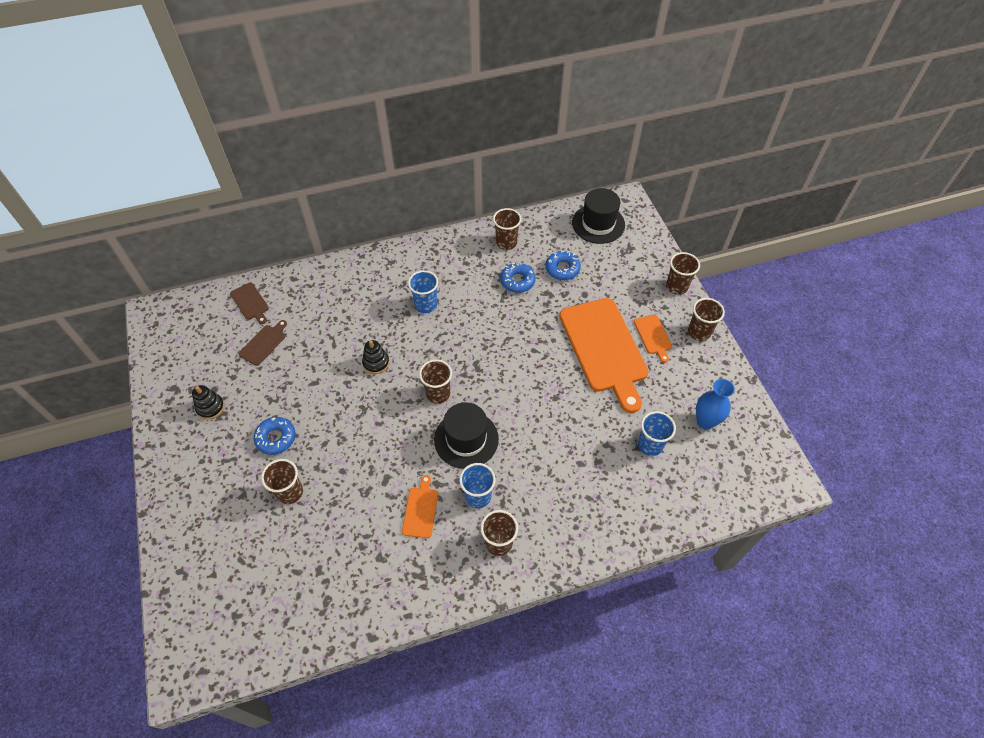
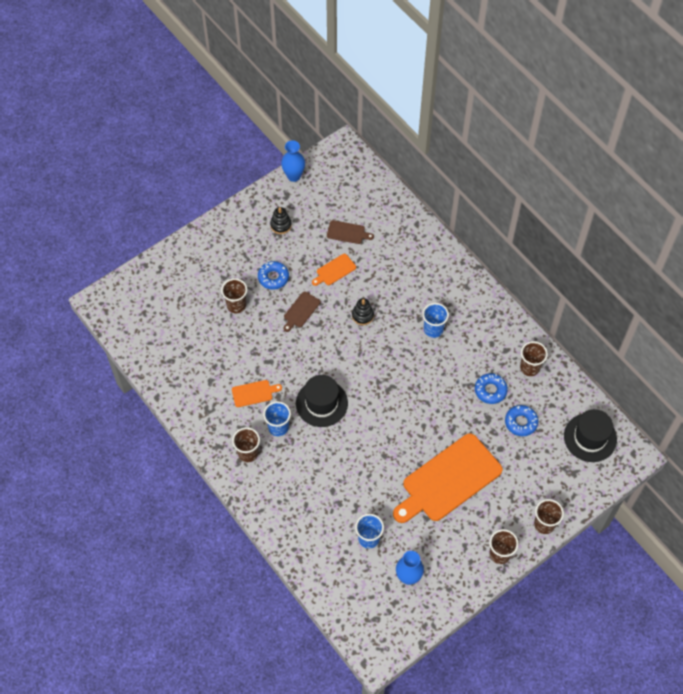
camera: 70 degrees right, 5 degrees up
brown cutting board [230,282,269,324] -> brown cutting board moved to [284,291,321,332]
brown cup [419,359,452,404] -> none
orange cutting board [634,315,672,363] -> orange cutting board moved to [312,254,356,286]
none -> blue vase [281,140,305,182]

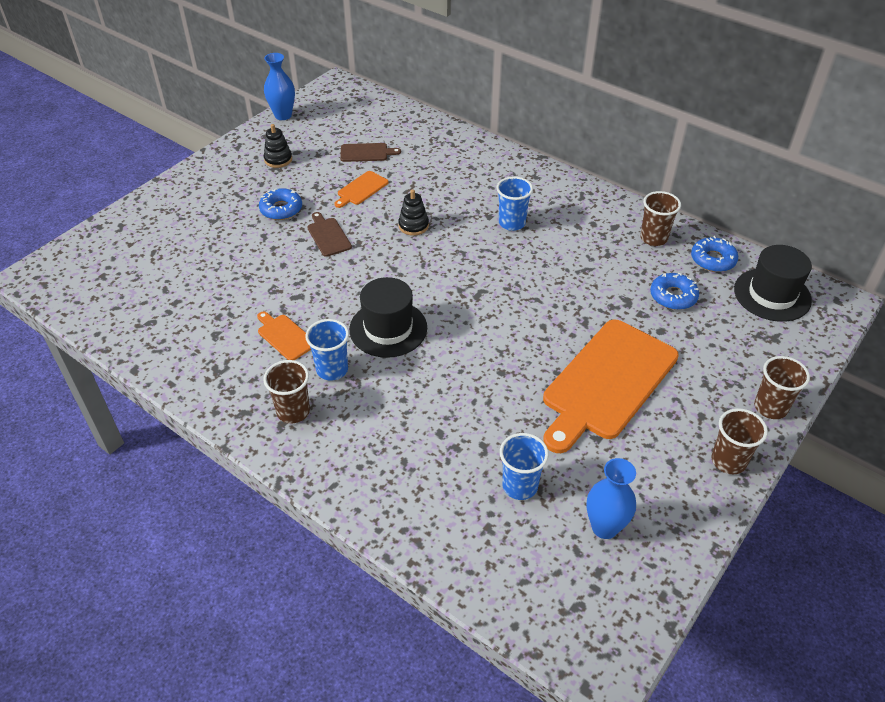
camera: 15 degrees left, 15 degrees down
brown cup [221,278,247,313] -> none
orange cutting board [232,380,282,407] -> orange cutting board turned 105 degrees counterclockwise [257,312,311,360]
brown cutting board [284,291,321,332] -> brown cutting board turned 135 degrees clockwise [307,212,352,257]
blue donut [475,373,508,404] -> blue donut moved to [691,236,738,272]

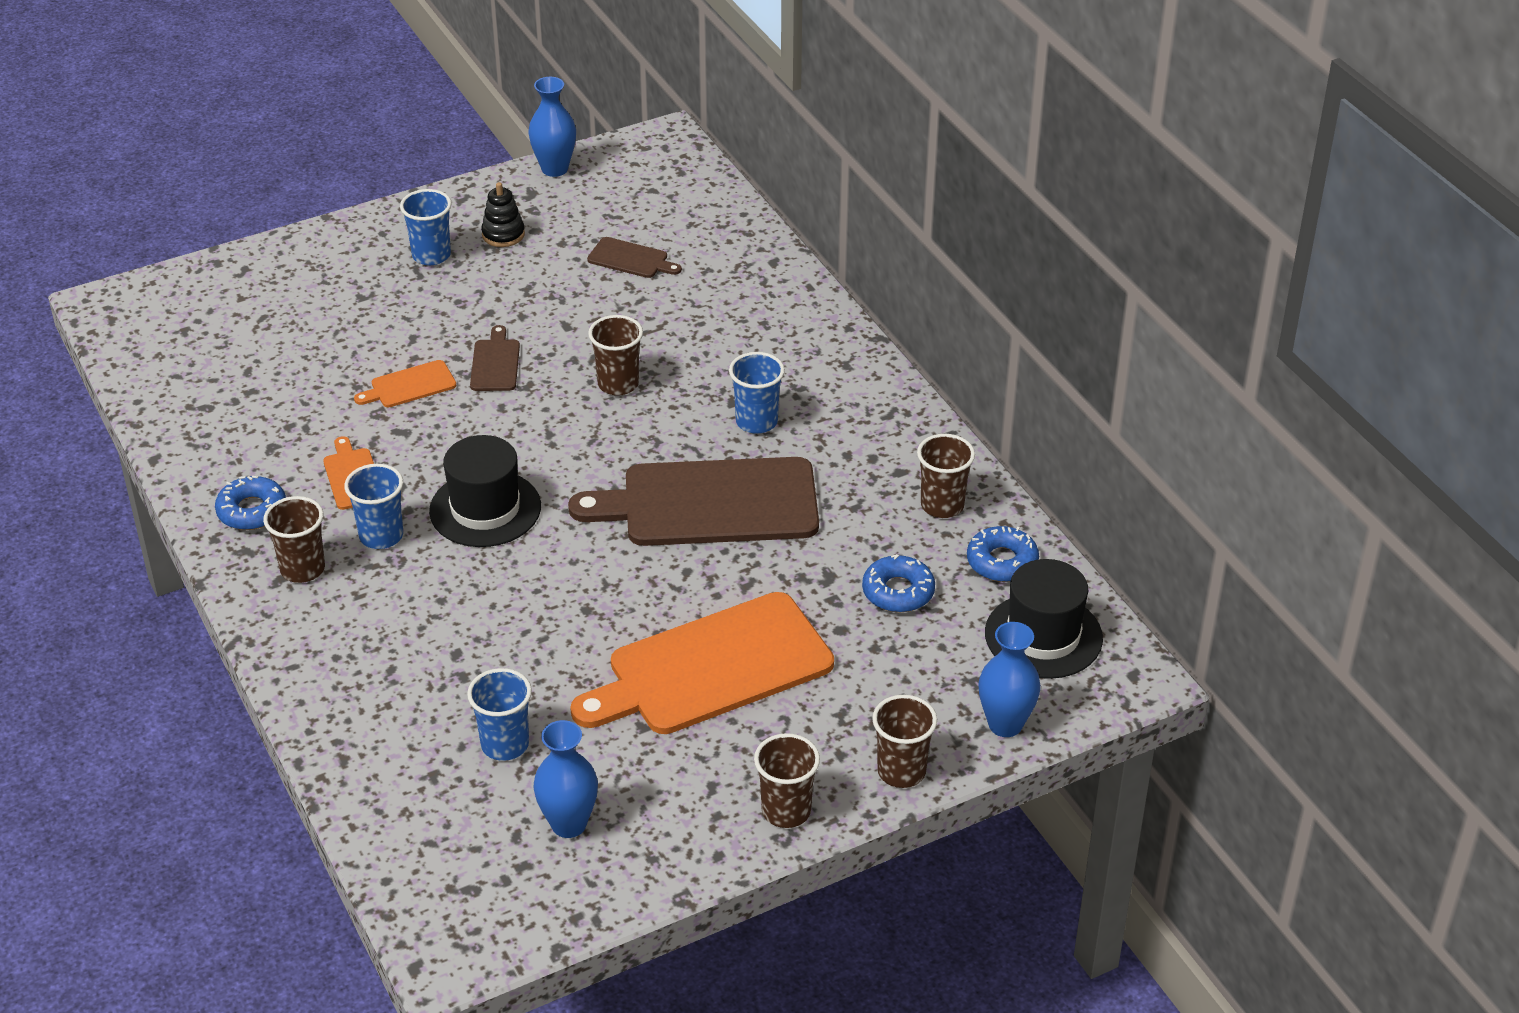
camera: 25 degrees right, 5 degrees down
blue donut [259,188,302,220] -> blue donut moved to [215,476,286,530]
orange cutting board [334,171,389,208] -> orange cutting board moved to [354,360,456,407]
black stacking toy [398,189,429,236] -> brown cup [588,315,643,396]
none -> blue cup [400,189,452,265]
none -> brown cutting board [568,457,819,546]
none -> blue vase [978,622,1041,737]

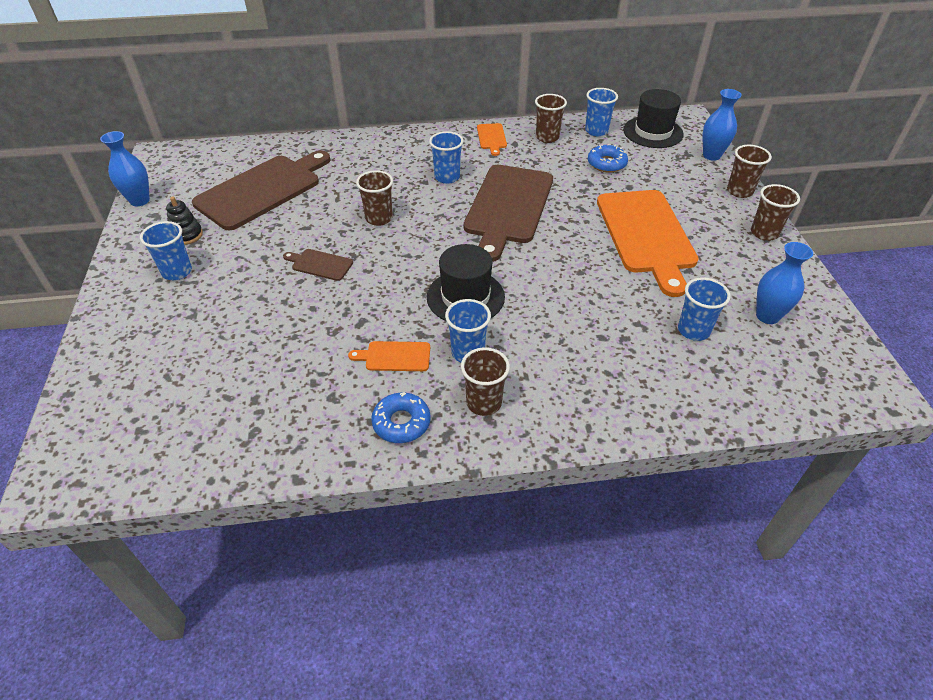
camera: 70 degrees left, 5 degrees up
orange cutting board [354,360,456,407] -> orange cutting board moved to [477,123,507,156]
brown cutting board [587,237,682,278] -> brown cutting board [192,150,330,230], size x2.33
blue donut [967,526,1039,582] -> blue cup [585,88,618,136]

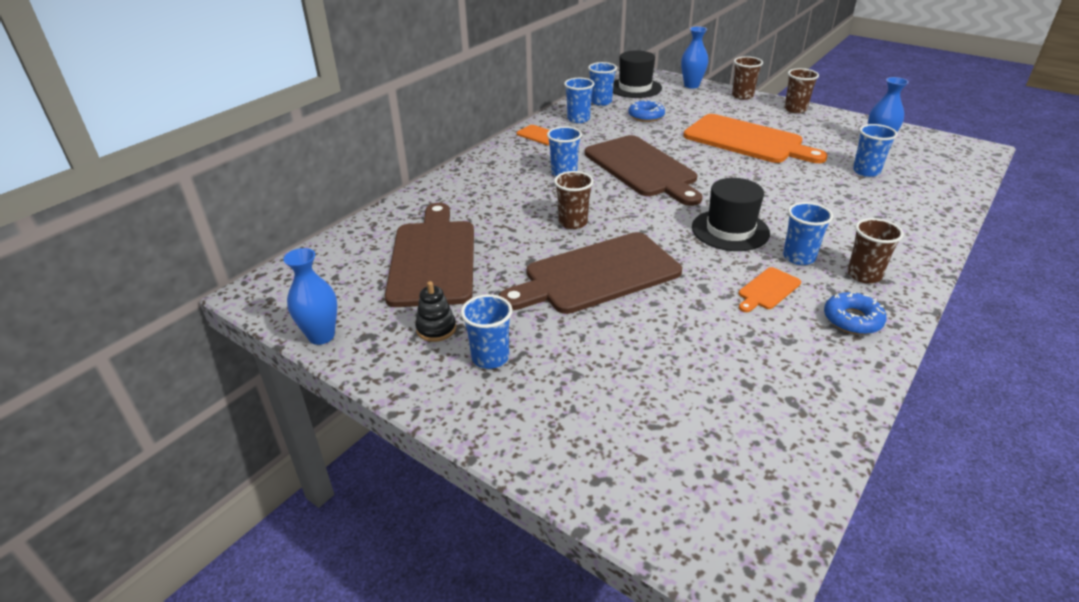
camera: 45 degrees left, 10 degrees down
brown cutting board [283,249,353,281] -> brown cutting board [499,232,682,314], size x2.33
brown cup [535,94,567,143] -> blue cup [564,78,595,123]

